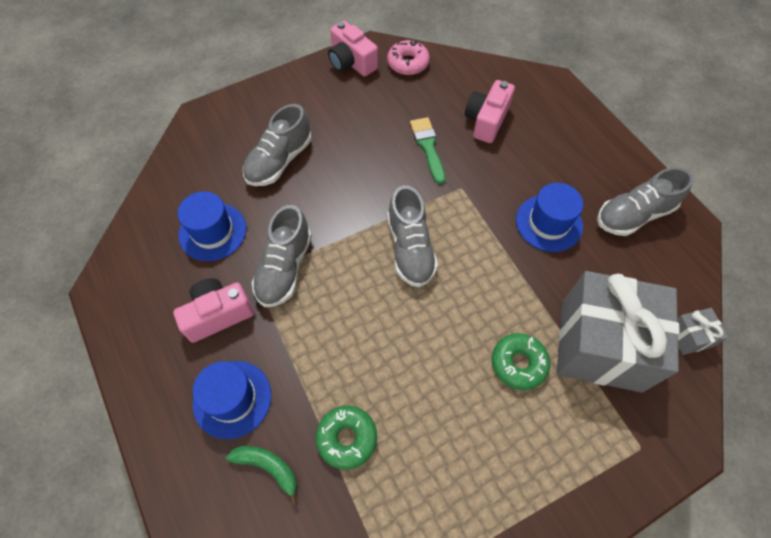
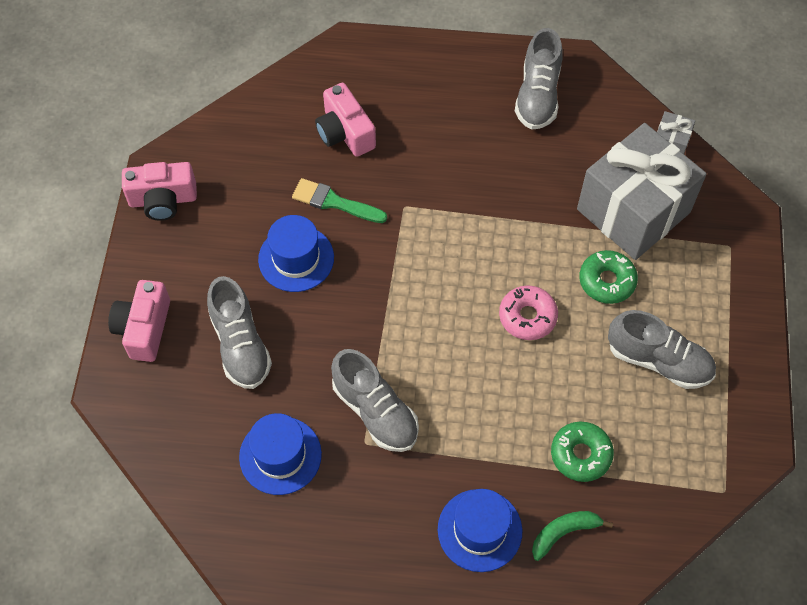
camera: 55 degrees left, 0 degrees up
pink camera [173,278,254,343] -> pink camera moved to [108,280,170,362]
pink donut [387,40,430,75] -> pink donut moved to [499,285,558,340]
grey shoe [387,185,438,287] -> grey shoe moved to [608,310,716,389]
blue hat [516,183,583,252] -> blue hat moved to [258,215,334,292]

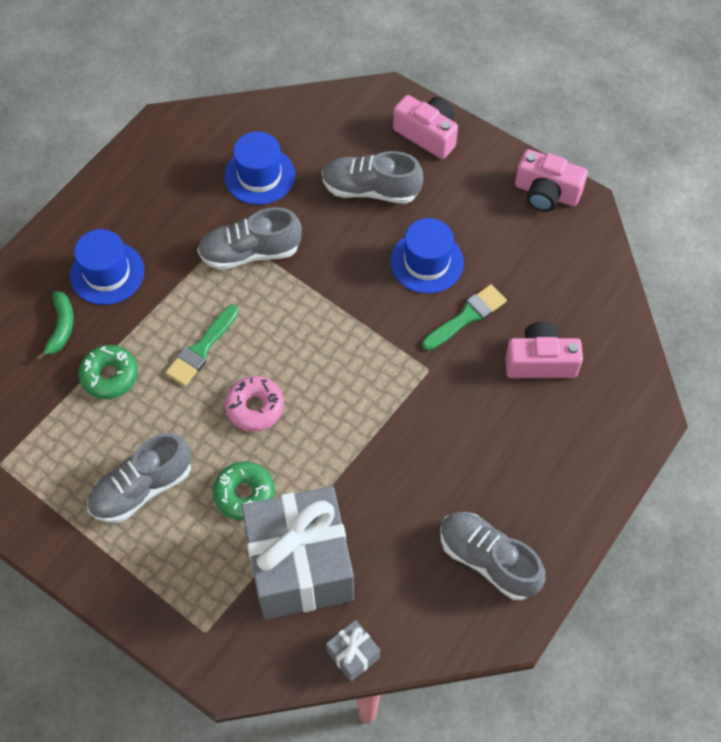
camera: 120 degrees right, 0 degrees up
pink camera [122,162,197,221] -> pink camera turned 90 degrees counterclockwise [515,149,588,212]
none -> green brush [165,305,239,386]

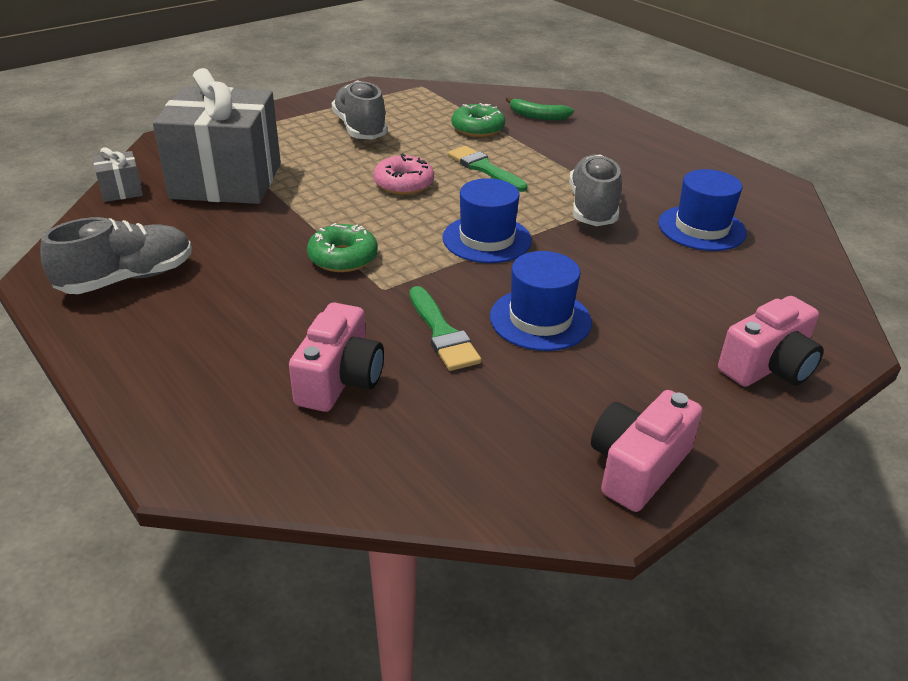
camera: 105 degrees right, 25 degrees down
blue hat [70,229,144,305] -> blue hat moved to [443,178,532,263]
green donut [213,461,275,521] -> green donut moved to [307,223,378,272]
grey shoe [322,151,423,204] -> none

